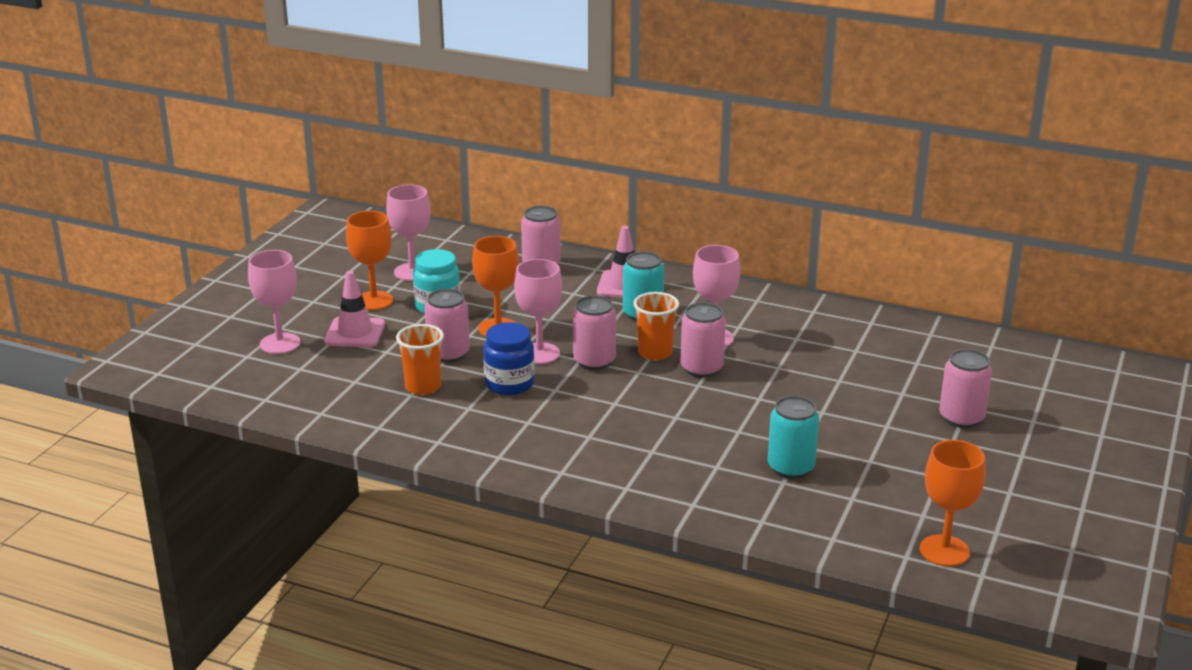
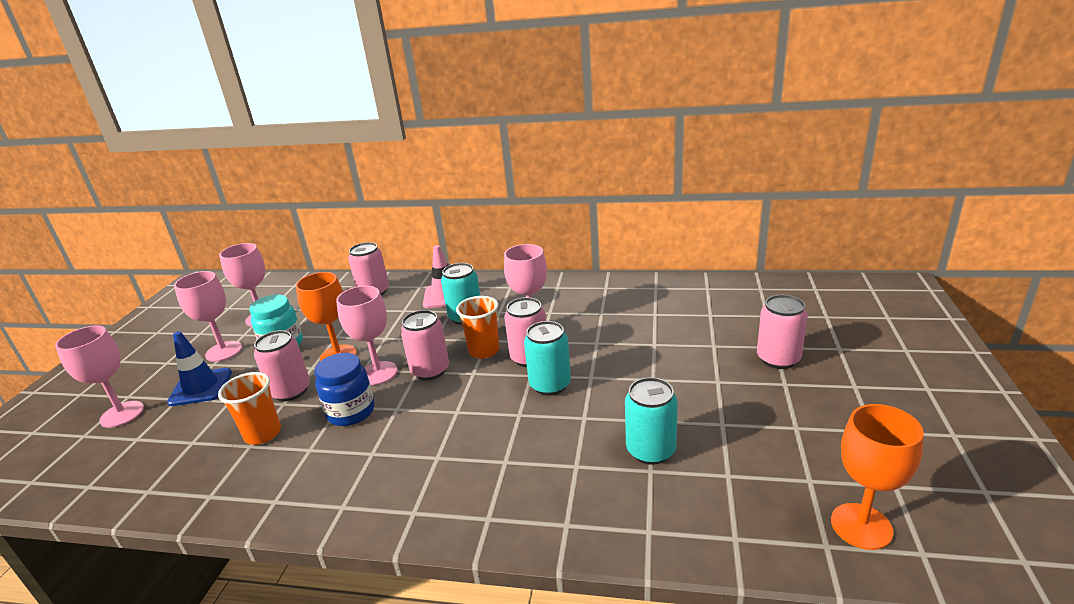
camera: 10 degrees left, 0 degrees up
pink traffic cone [324,271,385,347] -> blue traffic cone [167,331,232,406]
orange goblet [346,211,393,310] -> pink goblet [174,271,242,362]
none -> turquoise can [524,321,571,396]

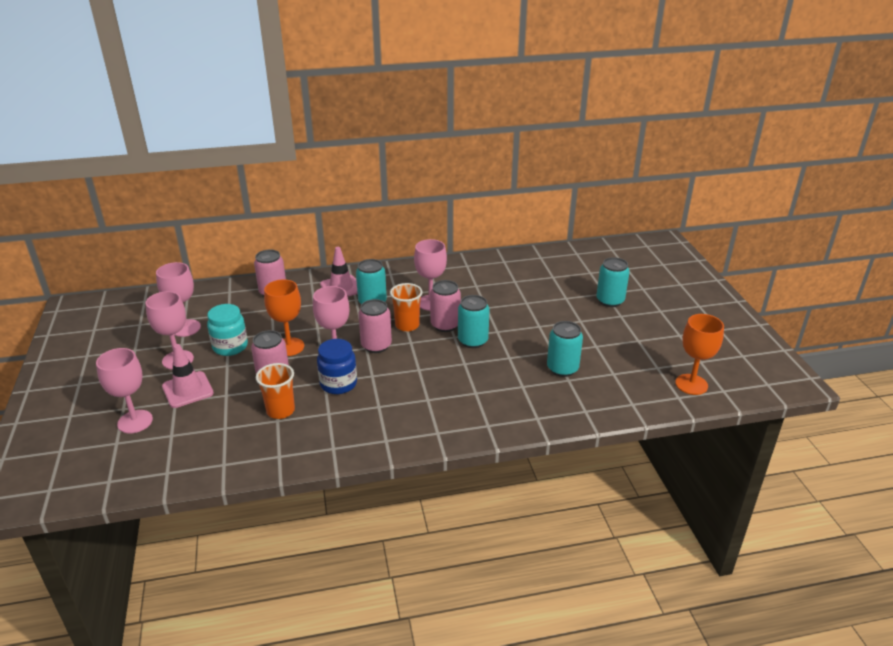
camera: 25 degrees left, 5 degrees up
blue traffic cone [167,331,232,406] -> pink traffic cone [162,344,214,408]
pink can [757,295,808,369] -> turquoise can [596,257,630,307]

